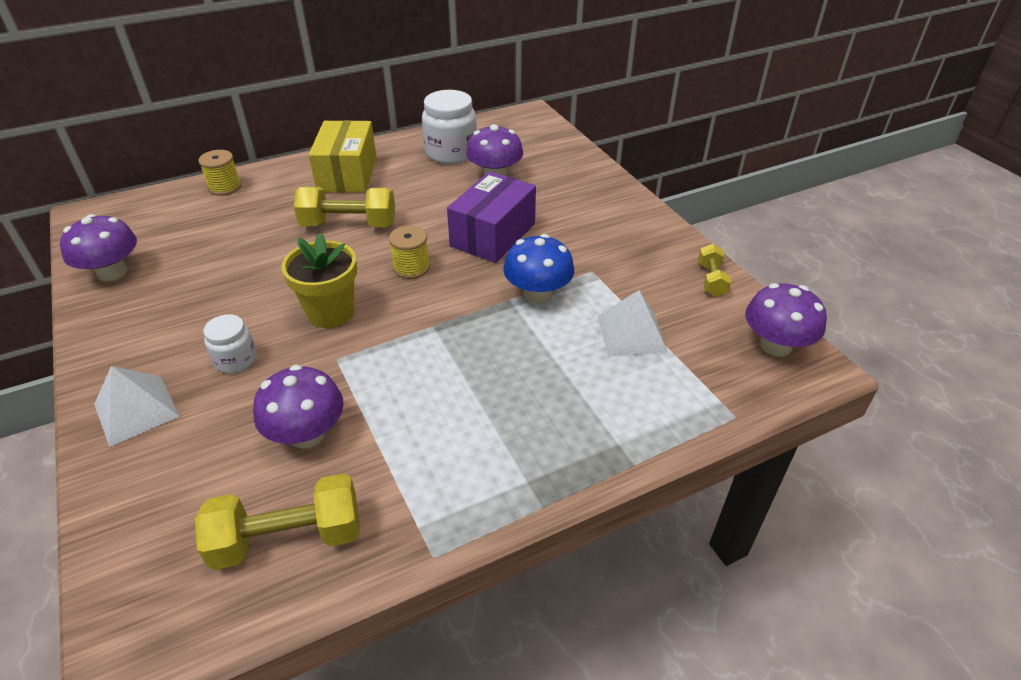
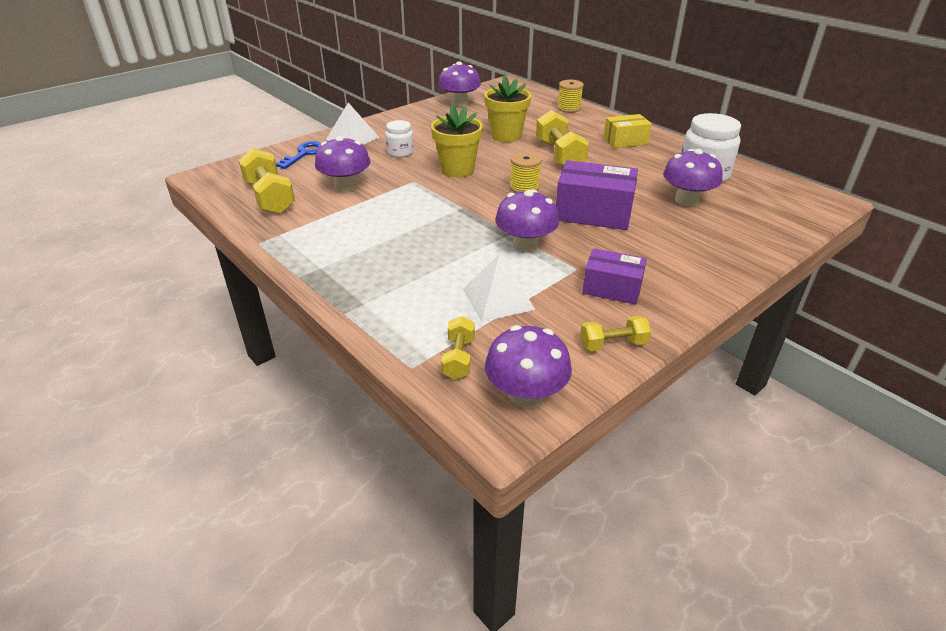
camera: 75 degrees right, 5 degrees down
yellow box [309,120,377,192] -> yellow box [603,114,652,148], size x0.63
blue mushroom [503,234,574,304] -> purple mushroom [495,189,559,253]
none -> blue key [276,141,321,169]
none -> yellow dumbbell [441,316,475,380]
none -> yellow flower pot [484,75,531,142]
none -> purple box [582,248,647,305]

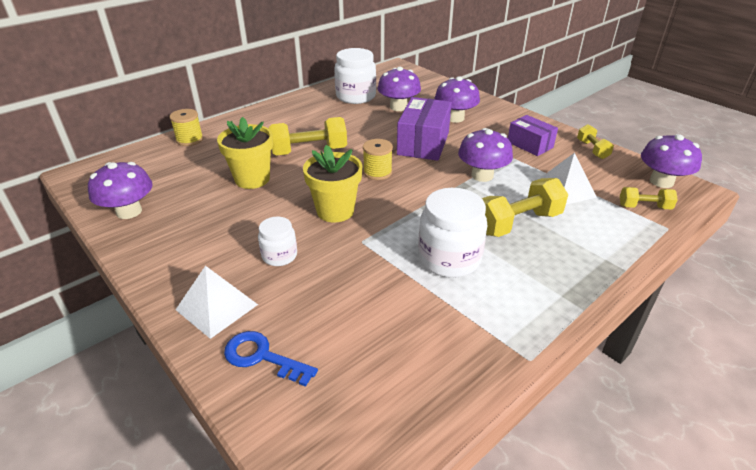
camera: 90 degrees left, 0 degrees up
yellow dumbbell [238,148,295,214] -> yellow dumbbell moved to [482,178,568,237]
purple mushroom [315,136,371,192] -> purple mushroom moved to [434,76,480,123]
purple box [582,248,647,305] -> purple box turned 60 degrees counterclockwise [508,115,558,156]
yellow box [603,114,652,148] -> none
none -> white jar [418,188,487,278]

